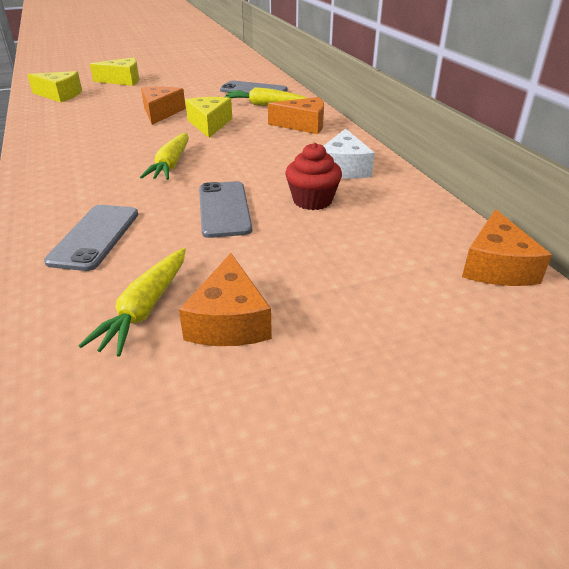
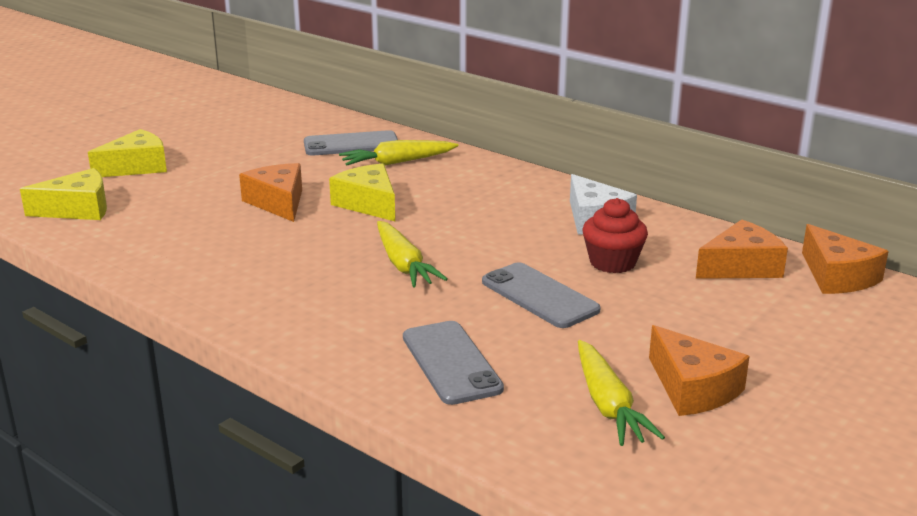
camera: 30 degrees left, 10 degrees down
orange cheese [268,97,324,134] -> orange cheese moved to [696,220,788,279]

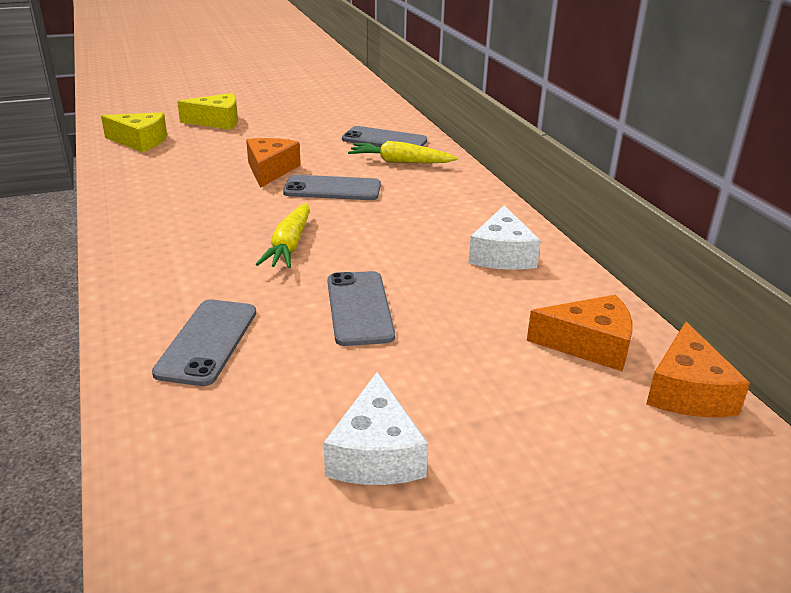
camera: 30 degrees right, 5 degrees up
yellow cheese [329,163,395,221] -> grey phone [283,175,381,200]
yellow carrot [578,340,665,446] -> none
red cupcake [582,198,648,273] -> none
orange cheese [649,325,750,416] -> white cheese [324,372,428,485]

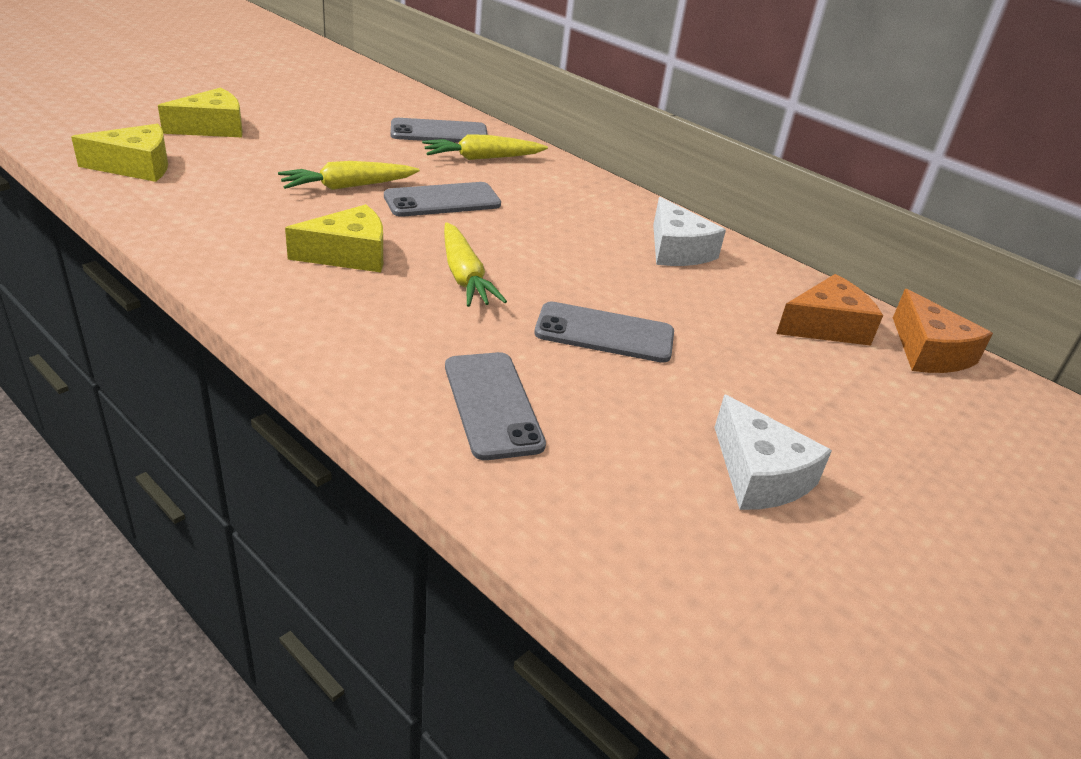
camera: 30 degrees left, 5 degrees up
orange cheese [246,138,301,188] -> yellow carrot [278,161,420,190]
grey phone [327,271,395,346] -> grey phone turned 45 degrees counterclockwise [534,301,674,363]
none -> yellow cheese [285,204,383,272]

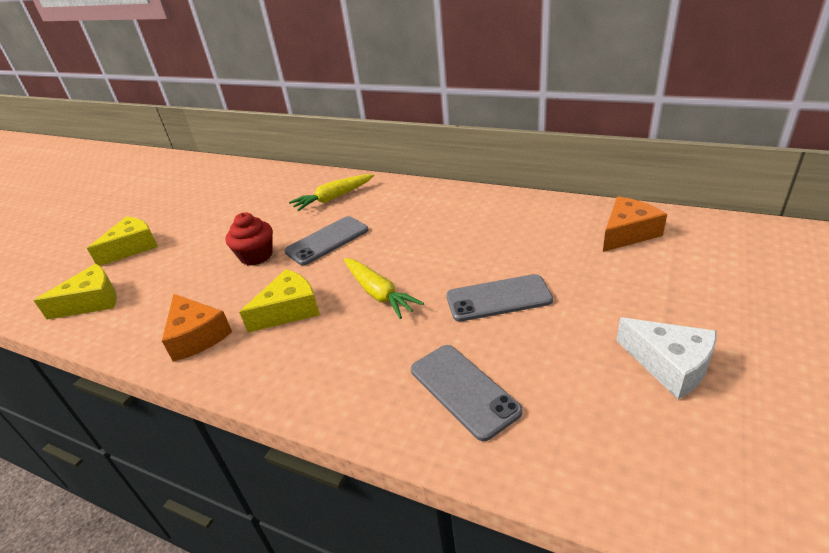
camera: 10 degrees left, 0 degrees up
yellow carrot [278,161,420,190] -> red cupcake [226,212,273,266]
grey phone [391,118,488,143] -> none
white cheese [653,197,726,266] -> none
orange cheese [893,289,993,373] -> orange cheese moved to [162,294,232,362]

